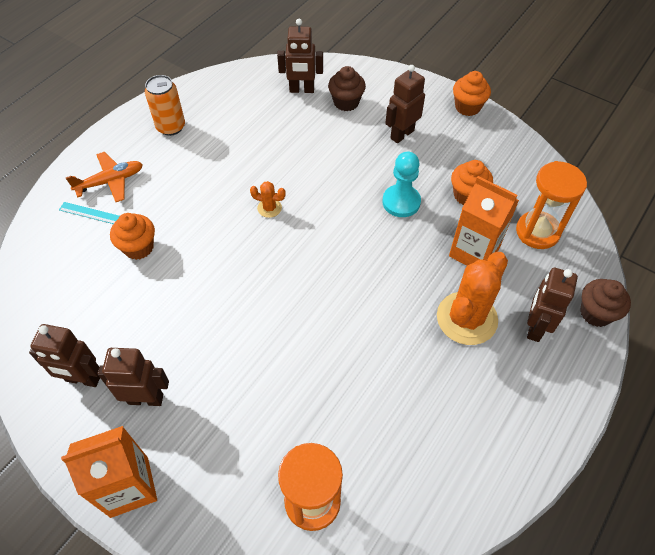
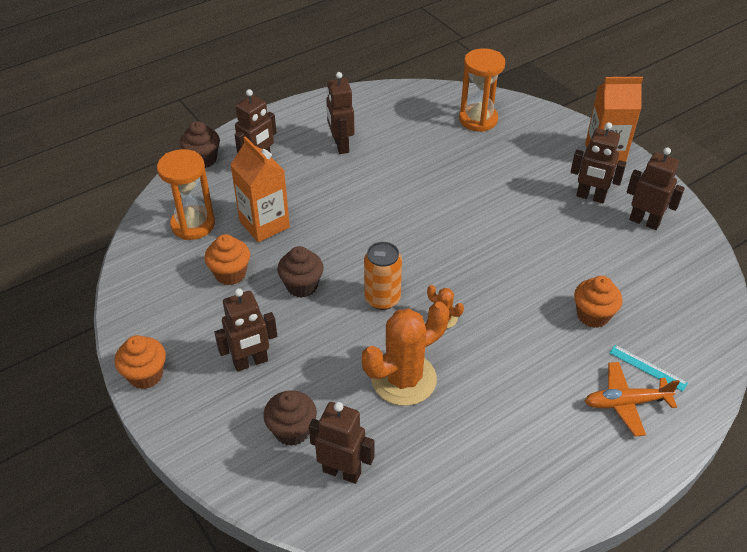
camera: 160 degrees left, 10 degrees down
orange can [145,75,185,136] -> orange can moved to [364,242,402,310]
turquoise pawn [382,152,421,217] -> brown cupcake [277,246,324,298]
orange cactus [437,252,508,345] -> orange cactus moved to [362,301,449,406]
none -> brown robot [326,72,354,154]

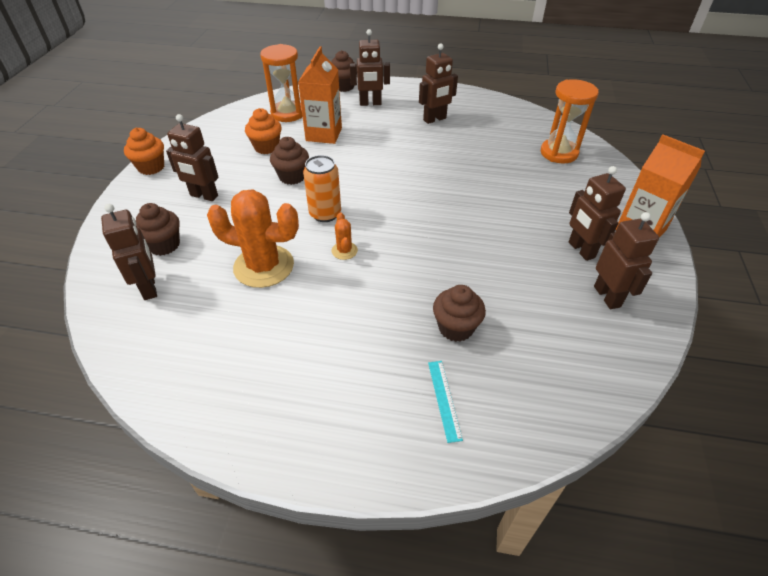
camera: 45 degrees right, 0 degrees up
brown robot [326,72,354,154] -> brown robot turned 150 degrees counterclockwise [419,43,458,124]
orange cupcake [574,276,622,328] -> brown cupcake [433,285,486,342]
orange plane [585,362,680,437] -> none

